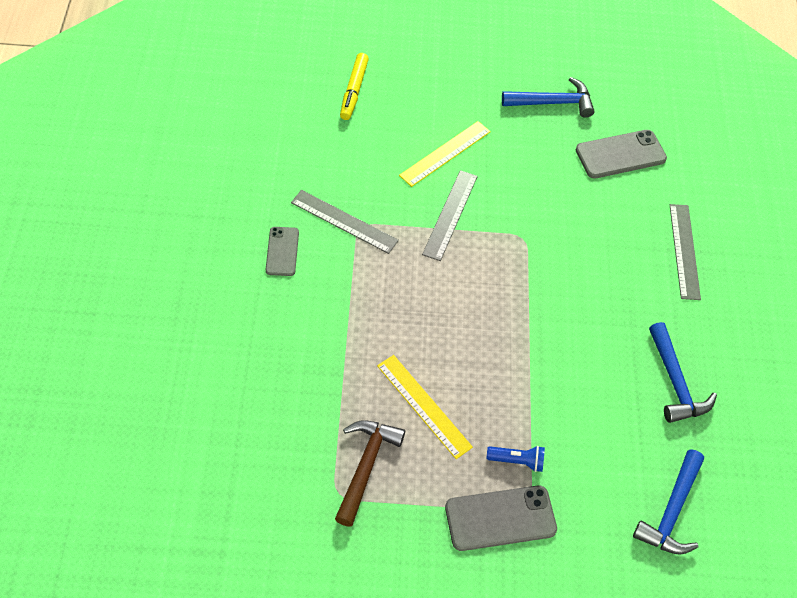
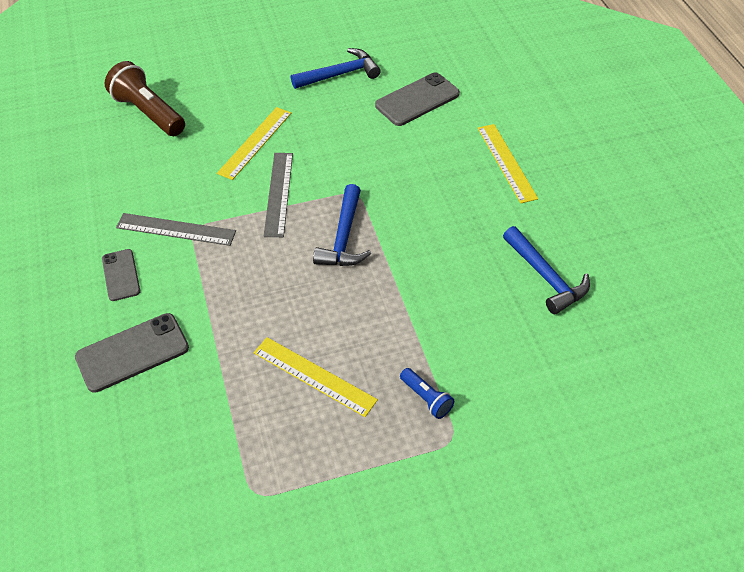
camera: 15 degrees left, 5 degrees down
brown hammer [335,420,405,527] -> none
yellow marker [340,53,369,120] -> brown flashlight [105,61,185,136]
grey phone [445,486,557,551] -> grey phone moved to [75,313,189,393]
blue flashlight [487,446,545,472] -> blue flashlight turned 60 degrees clockwise [400,368,454,419]
blue hammer [633,449,704,555] -> blue hammer moved to [313,184,371,266]
grey ruler [670,204,701,300] -> yellow ruler [477,124,538,204]

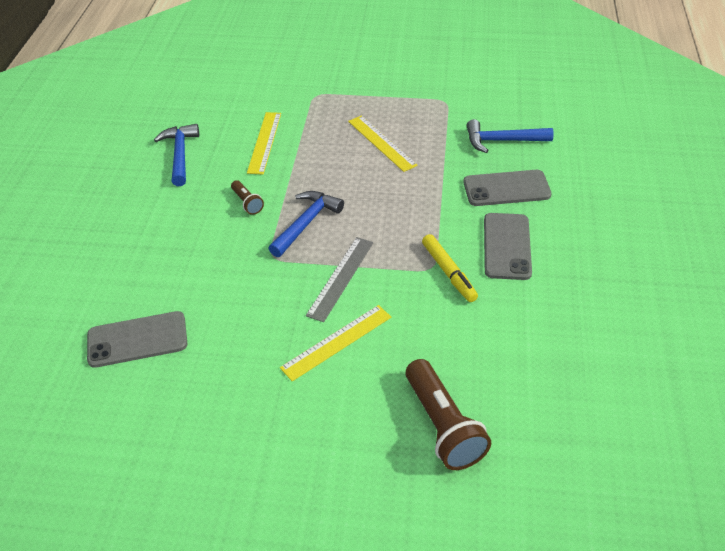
camera: 155 degrees left, 5 degrees down
grey phone [102,249,140,301] -> grey phone [484,213,532,280], size x1.61
grey ruler [116,213,236,246] -> yellow marker [422,234,478,302]
blue hammer [291,48,381,89] -> blue hammer moved to [467,119,554,153]
blue flashlight [400,368,454,419] -> none
yellow ruler [477,124,538,204] -> yellow ruler moved to [247,112,281,175]
none -> brown flashlight [231,180,264,215]

